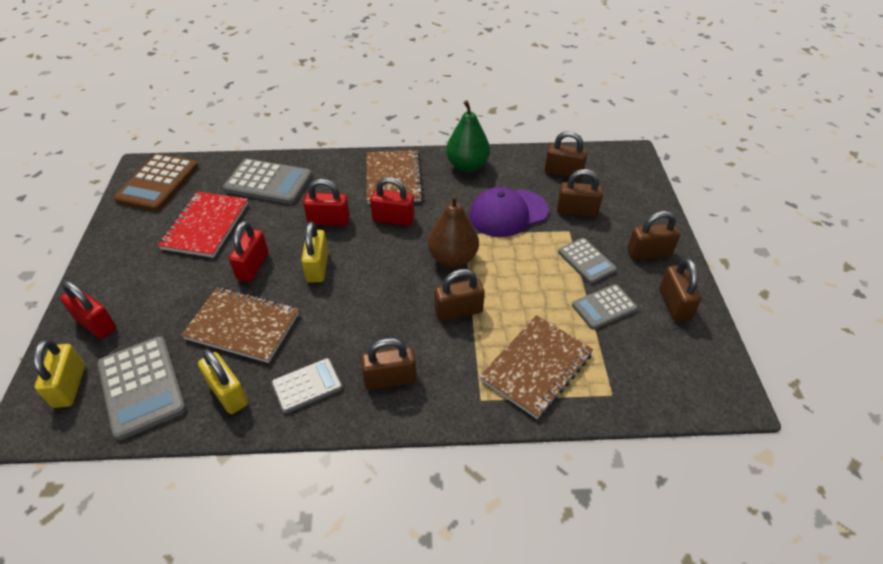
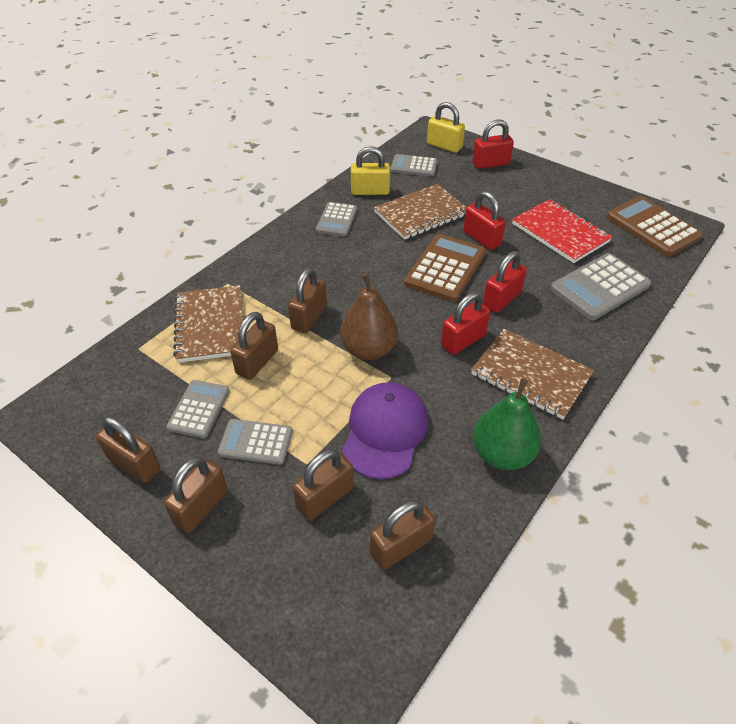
camera: 130 degrees right, 0 degrees up
grey calculator [97,336,186,440] -> grey calculator [391,154,438,176], size x0.62
yellow padlock [301,222,328,282] -> brown calculator [404,234,486,302]
brown padlock [361,338,416,390] -> brown padlock moved to [230,312,278,380]

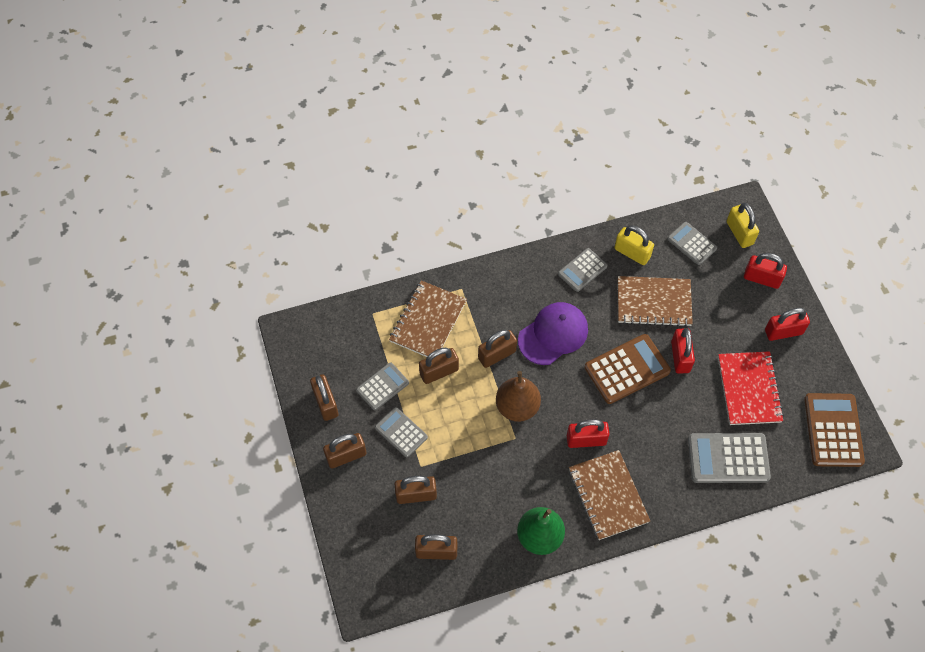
camera: 35 degrees right, 15 degrees up
purple cap [342,382,429,479] -> purple cap moved to [518,302,588,365]
red padlock [483,251,527,313] -> red padlock moved to [765,308,810,341]

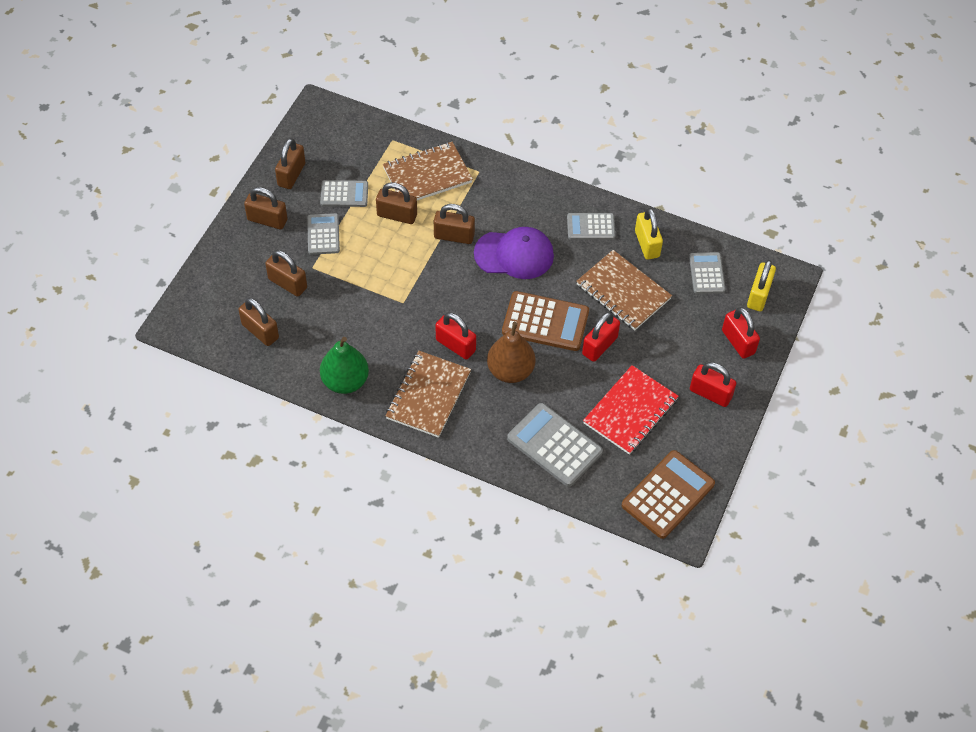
camera: 40 degrees right, 5 degrees down
brown pear [496,371,541,422] -> brown pear moved to [487,322,535,383]

